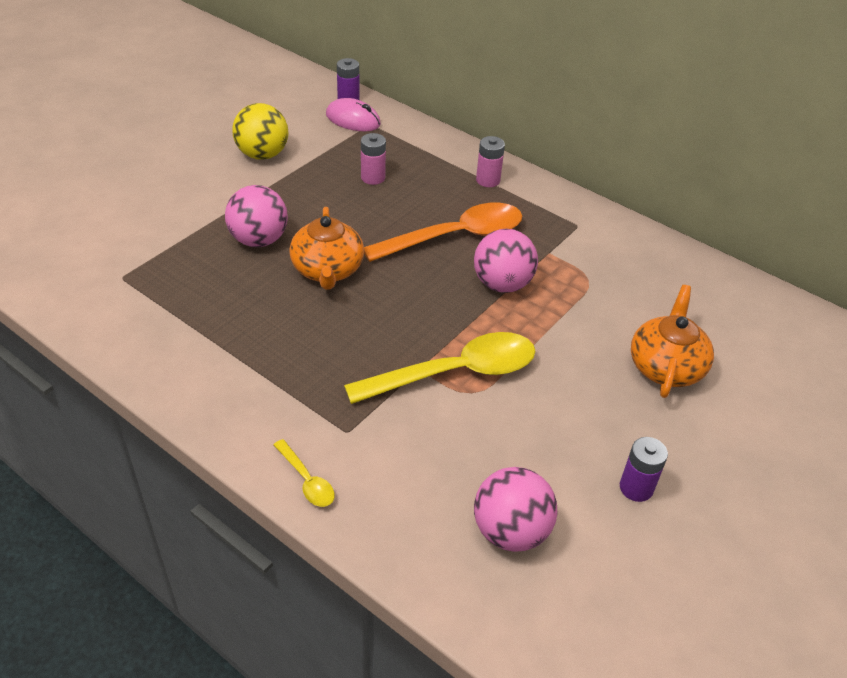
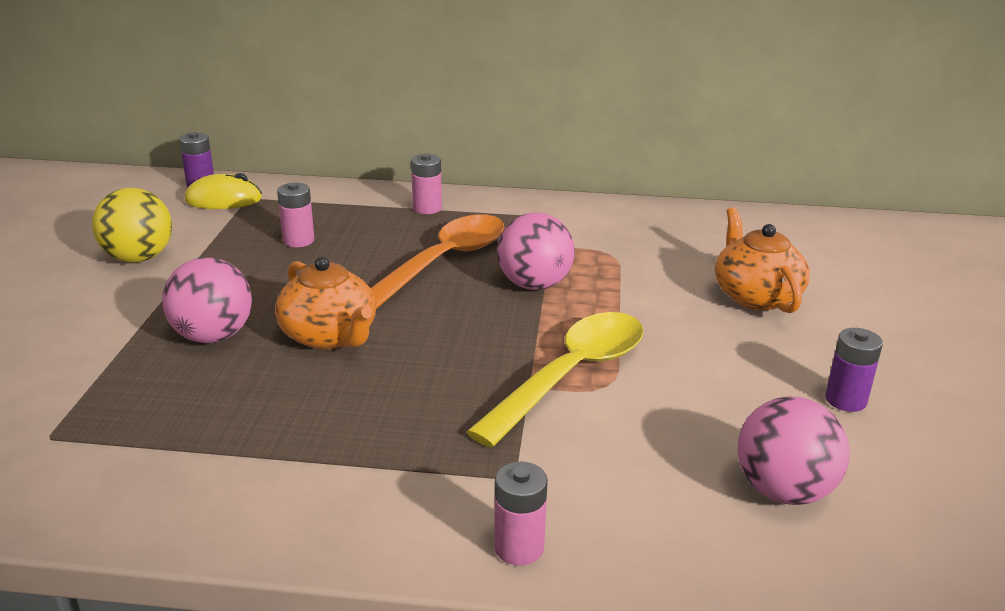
camera: 30 degrees left, 15 degrees down
yellow spoon [274,439,335,507] -> pink battery [494,462,548,565]
pink mouse [326,98,381,132] -> yellow mouse [185,173,262,209]

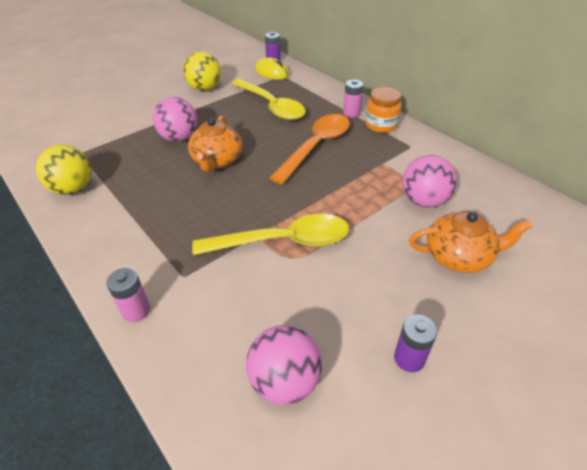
camera: 45 degrees right, 15 degrees up
pink battery [277,182,315,247] -> yellow spoon [232,79,306,120]
orange spoon [371,214,504,309] -> orange spoon turned 45 degrees counterclockwise [270,114,350,184]
pink ball [497,212,575,290] -> pink ball moved to [403,155,457,207]
orange teapot [715,207,810,313] -> orange teapot turned 60 degrees clockwise [409,211,532,273]
none -> yellow ball [36,145,92,195]
none -> orange jar [365,87,401,133]

